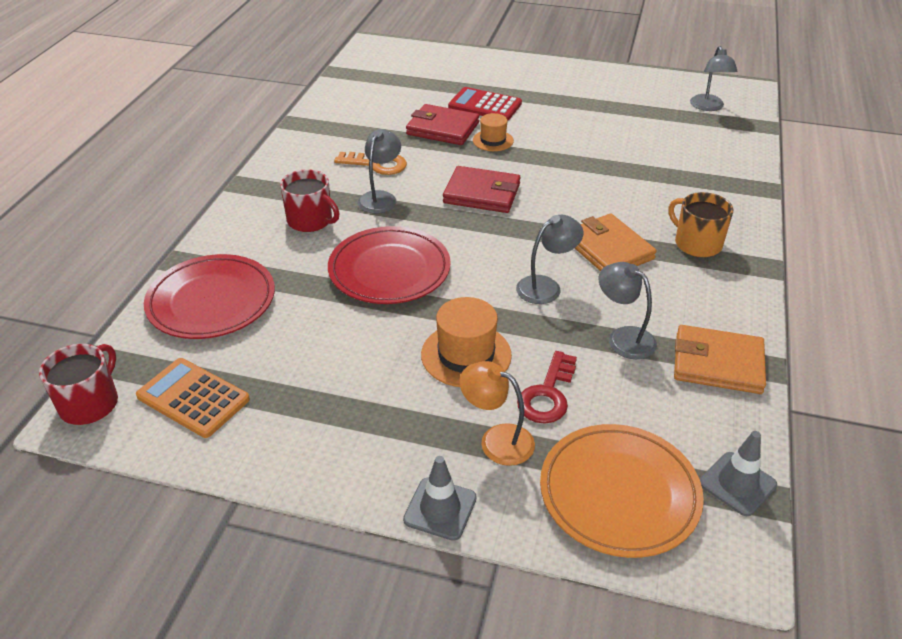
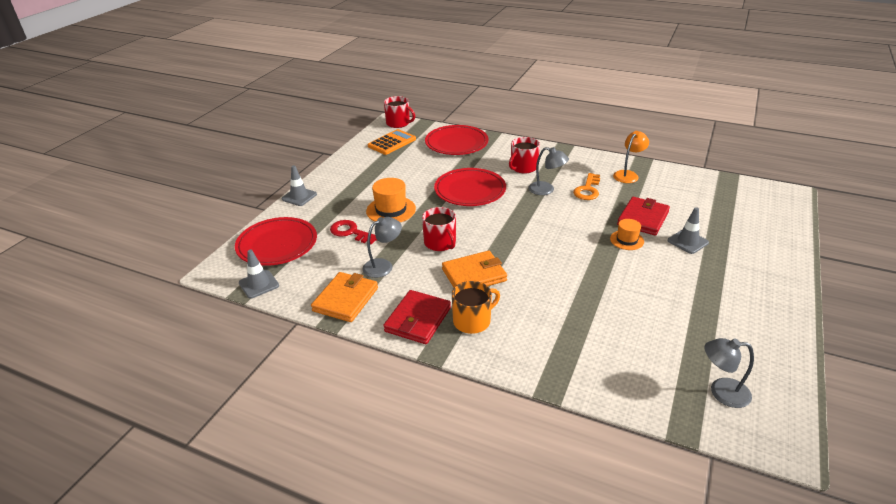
camera: 100 degrees right, 5 degrees down
red wallet [443,166,521,213] -> red wallet moved to [383,290,451,344]
red calculator [448,87,522,121] -> grey traffic cone [668,207,709,254]
orange lamp [460,361,535,466] -> orange lamp moved to [613,131,649,183]
grey lamp [516,215,584,304] -> red mug [422,207,456,251]
orange plate [540,424,704,558] -> red plate [235,217,317,266]

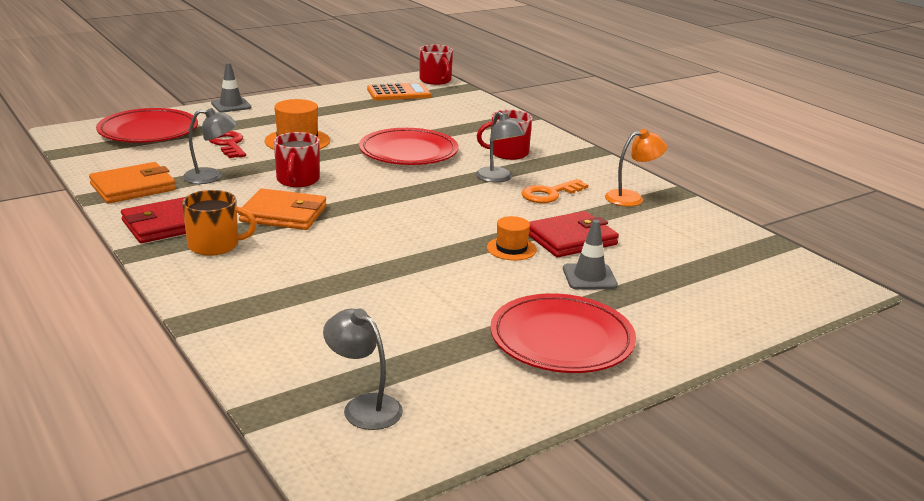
camera: 30 degrees right, 10 degrees down
grey traffic cone [239,250,279,298] -> none
red plate [425,125,489,155] -> red plate moved to [490,293,636,373]

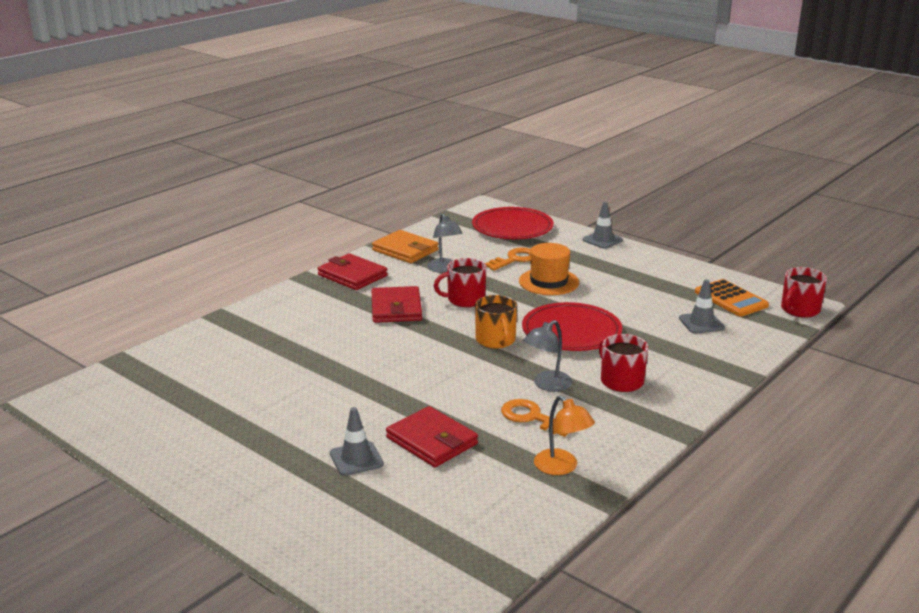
camera: 75 degrees right, 0 degrees up
orange mug [182,190,257,256] -> orange mug moved to [475,295,517,349]
red key [209,131,246,158] -> orange key [485,247,531,271]
orange wallet [238,188,326,230] -> red wallet [371,286,422,323]
grey lamp [323,309,403,430] -> none
orange hat [487,216,537,260] -> none
red plate [490,293,636,373] -> none
none -> grey traffic cone [679,279,725,334]

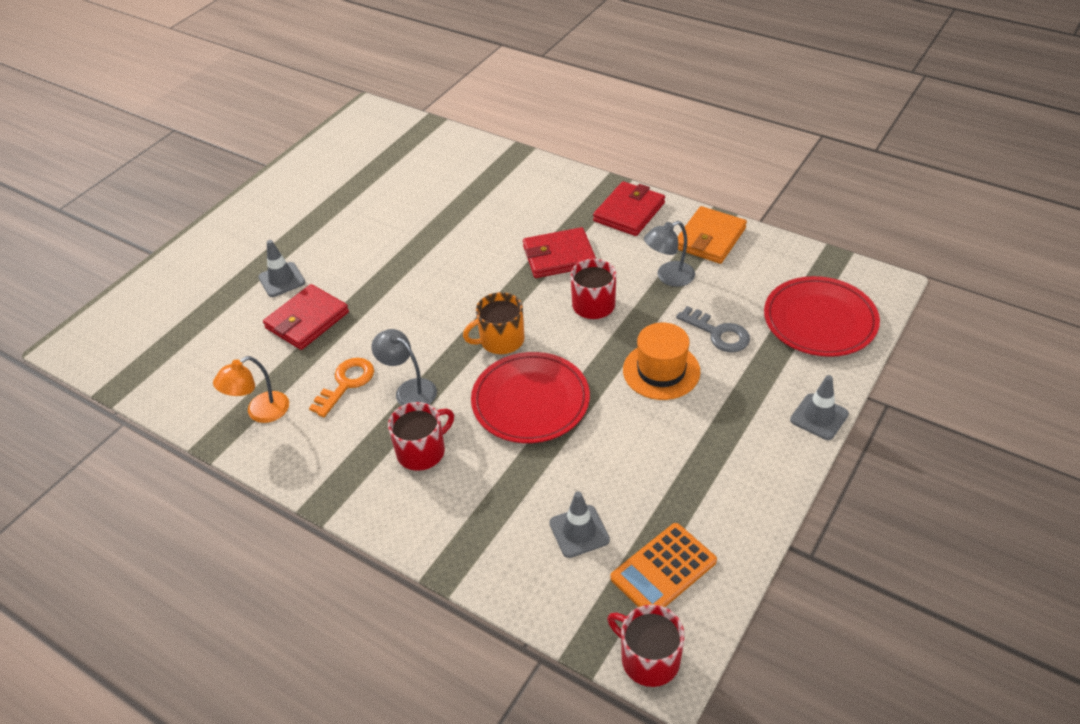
camera: 85 degrees right, 20 degrees up
orange key [485,247,531,271] -> grey key [676,306,750,352]

